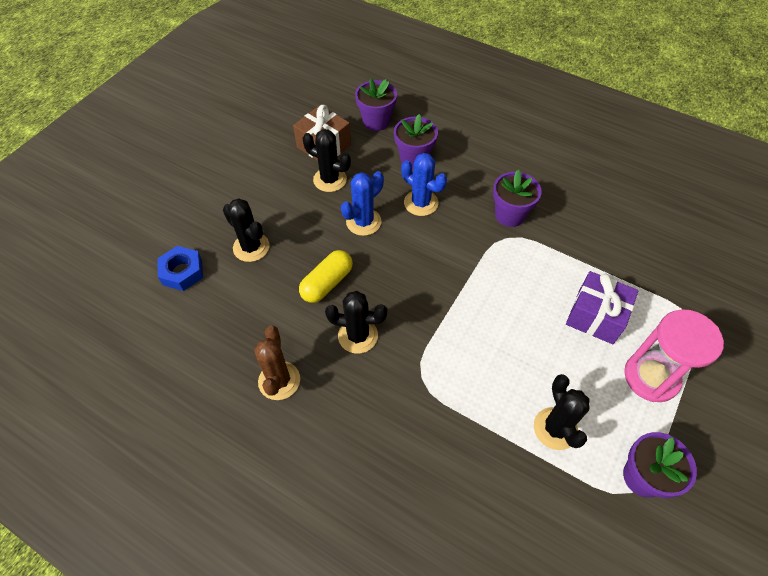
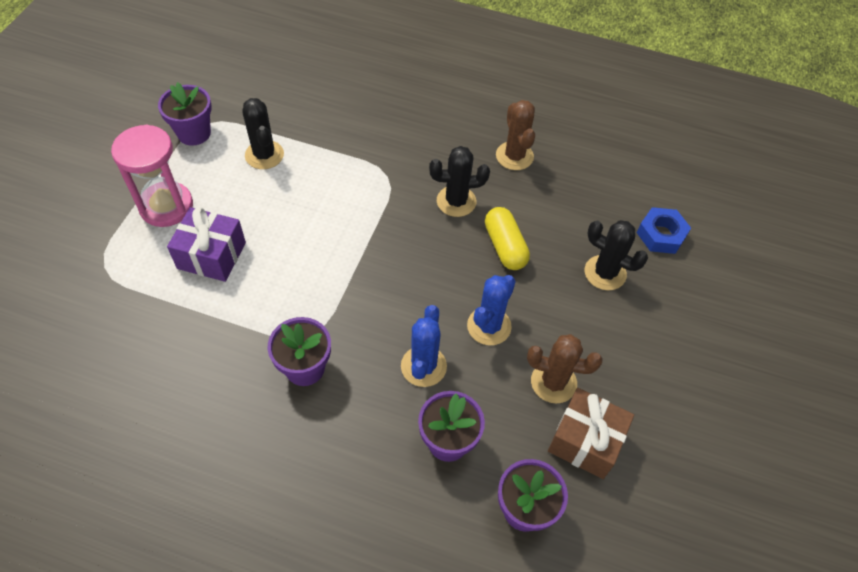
camera: 165 degrees right, 0 degrees up
yellow capsule [299,250,353,303] -> yellow capsule turned 45 degrees counterclockwise [485,207,530,270]
black cactus [303,129,351,192] -> brown cactus [527,334,603,404]
blue cactus [401,153,447,216] -> blue cactus turned 75 degrees clockwise [401,305,447,387]

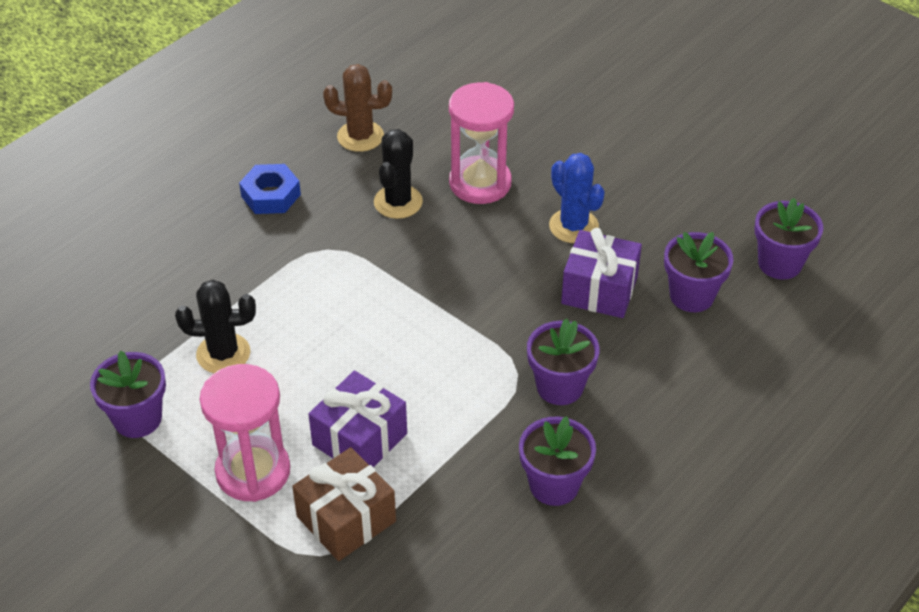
camera: 65 degrees left, 10 degrees down
blue cactus [401,305,447,387] -> purple gift [561,228,642,318]
yellow capsule [485,207,530,270] -> pink hourglass [449,82,514,204]
brown cactus [527,334,603,404] -> none
brown gift [548,388,634,479] -> brown gift moved to [292,447,396,561]
black cactus [584,220,648,290] -> none
blue nut [637,207,691,254] -> blue nut moved to [239,164,301,214]
none -> purple flower pot [519,416,596,506]

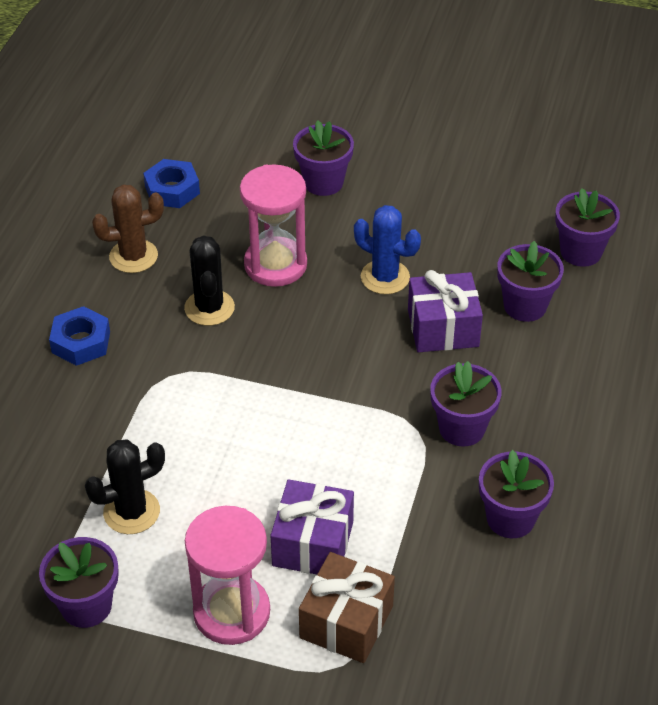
camera: 25 degrees left, 0 degrees up
none -> blue nut [143,159,200,208]
none -> purple flower pot [293,121,354,196]

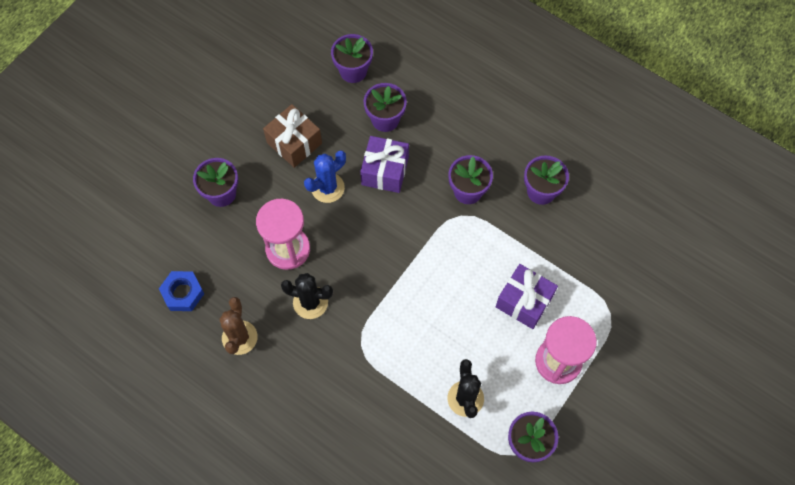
camera: 70 degrees left, 20 degrees up
blue nut [49,306,110,366] -> none
brown gift [299,552,395,663] -> brown gift moved to [263,104,322,168]

